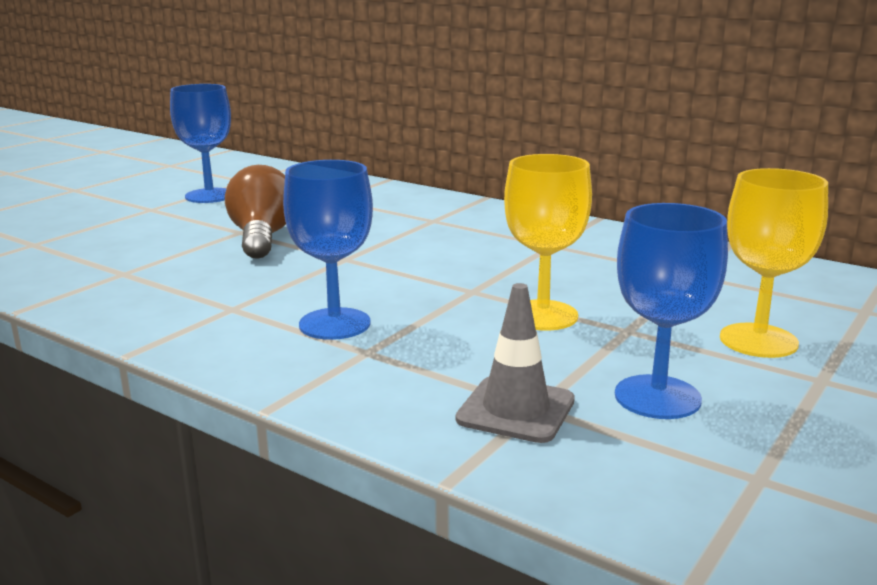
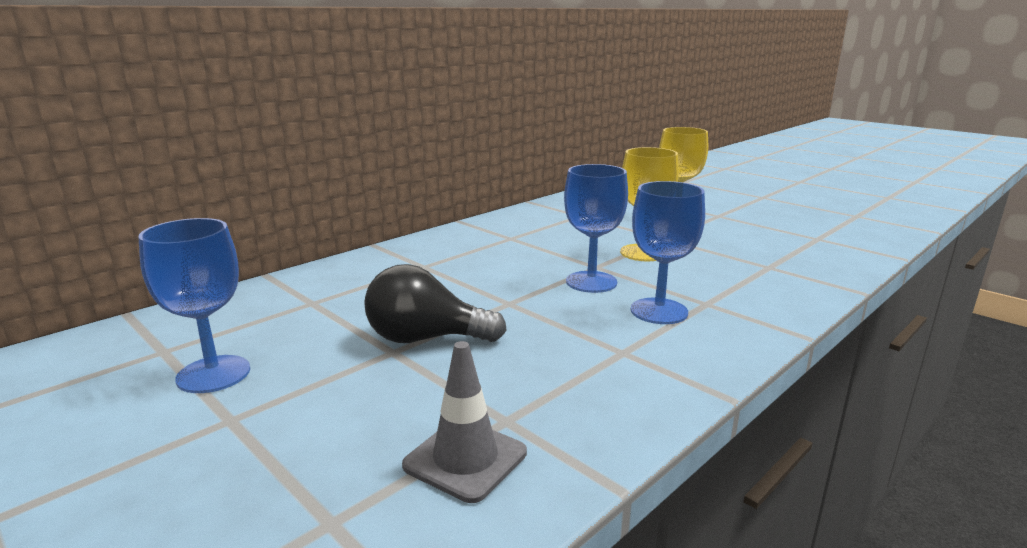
camera: 80 degrees left, 0 degrees up
brown light bulb [225,165,286,259] -> black light bulb [364,264,507,343]
grey traffic cone [456,283,575,443] -> grey traffic cone moved to [402,341,527,503]
blue goblet [615,203,728,419] -> blue goblet moved to [564,164,628,293]

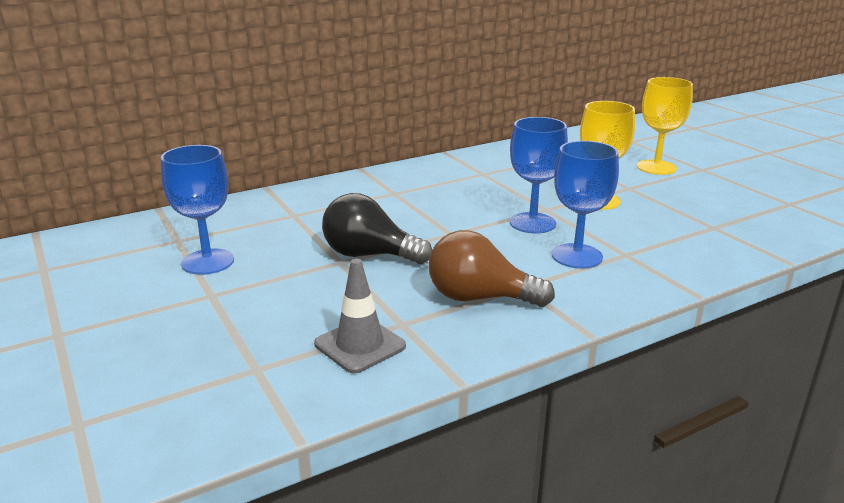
camera: 15 degrees right, 5 degrees up
none -> brown light bulb [429,230,555,307]

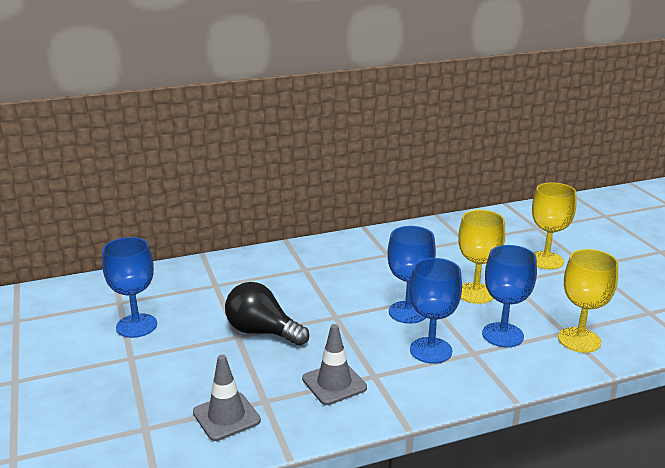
camera: 10 degrees right, 0 degrees up
brown light bulb [429,230,555,307] -> grey traffic cone [302,324,367,405]
none -> blue goblet [482,245,537,347]
none -> yellow goblet [558,249,618,353]

